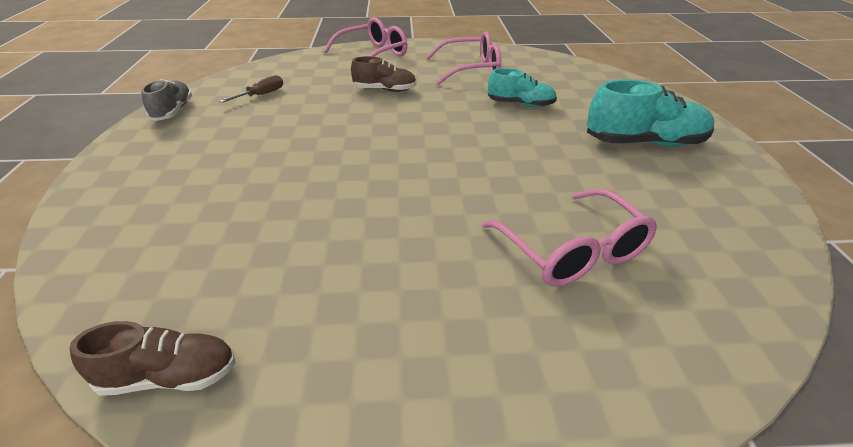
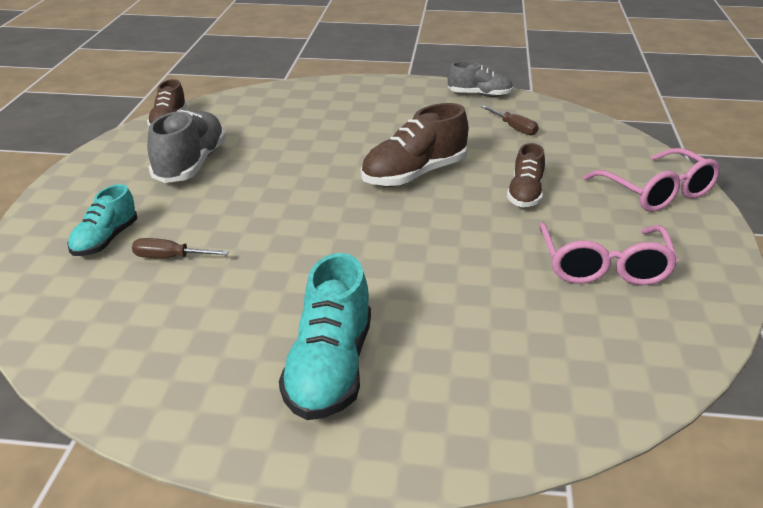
camera: 100 degrees right, 5 degrees down
pink glasses [482,188,657,287] -> brown screwdriver [132,238,229,258]
turquoise shoe [488,68,557,107] -> turquoise shoe moved to [67,184,137,256]
none -> grey shoe [147,110,226,183]
none -> brown shoe [361,103,468,187]

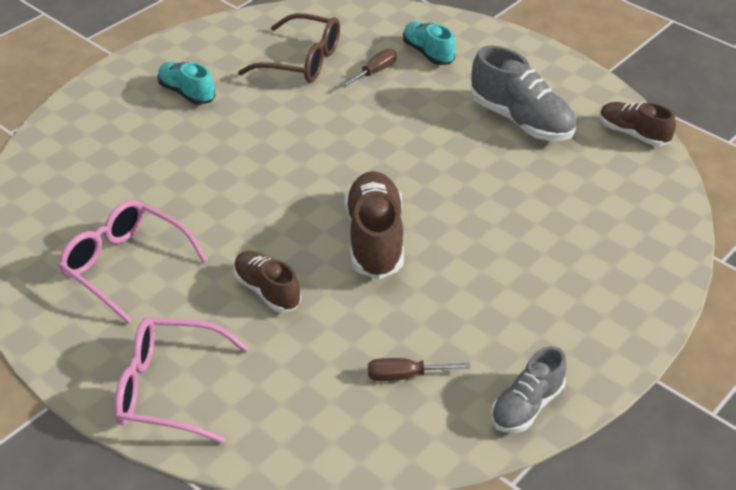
camera: 125 degrees right, 10 degrees up
turquoise shoe [279,253,371,420] -> turquoise shoe [158,62,215,105], size x0.62
none -> brown glasses [238,13,340,83]

